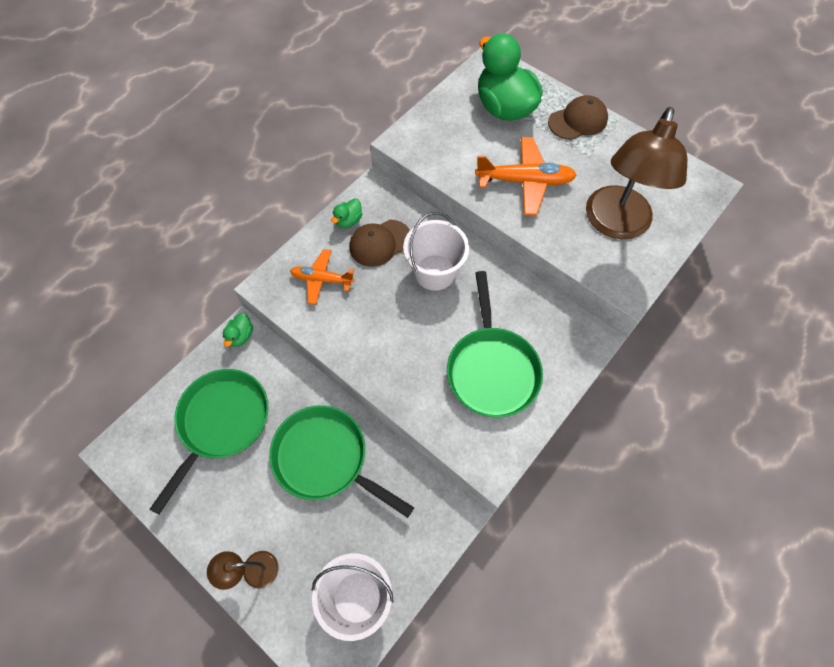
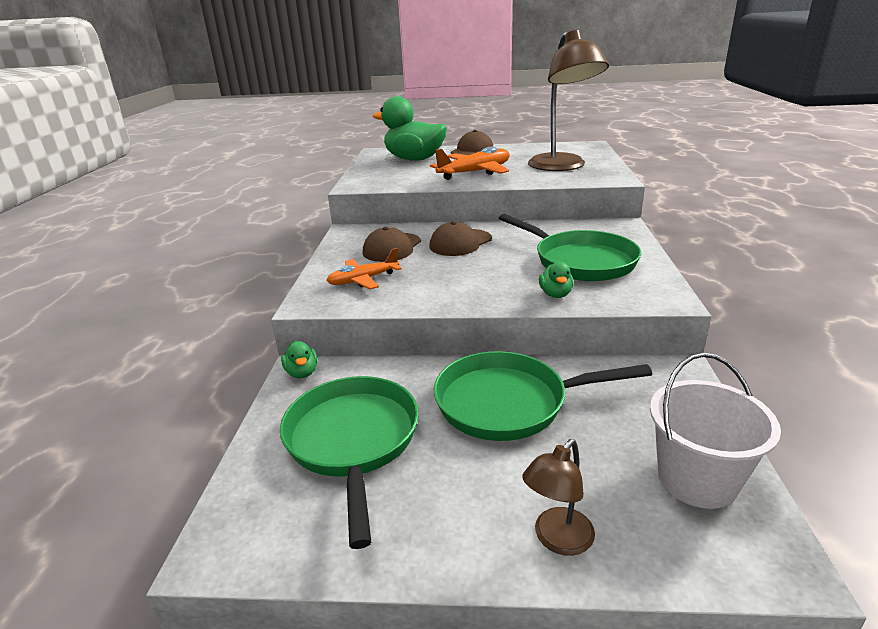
camera: 35 degrees left, 35 degrees down
green duck [331,198,362,228] -> green duck moved to [539,262,574,298]
white bucket [403,212,469,291] -> brown cap [429,221,492,256]

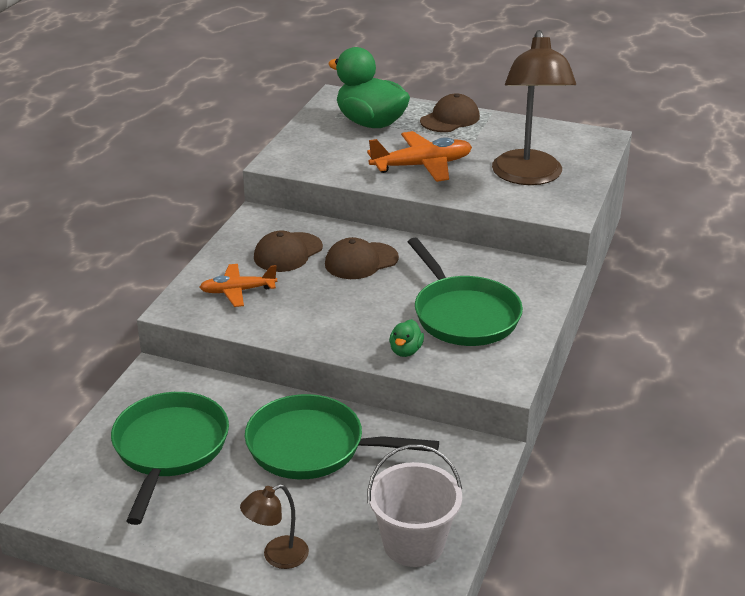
camera: 15 degrees right, 5 degrees up
green duck [281,341,318,378] -> none

